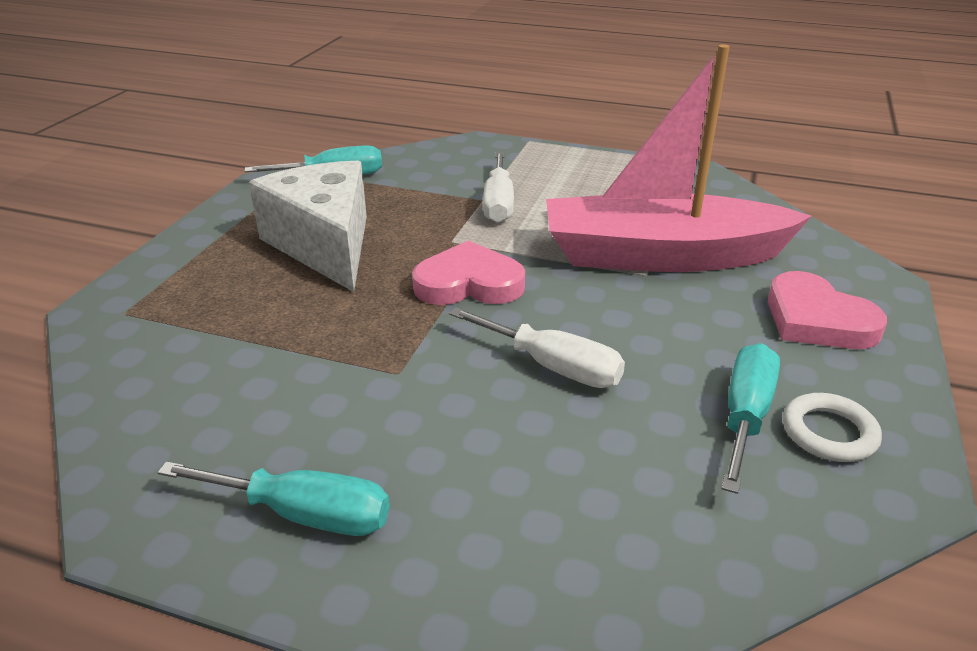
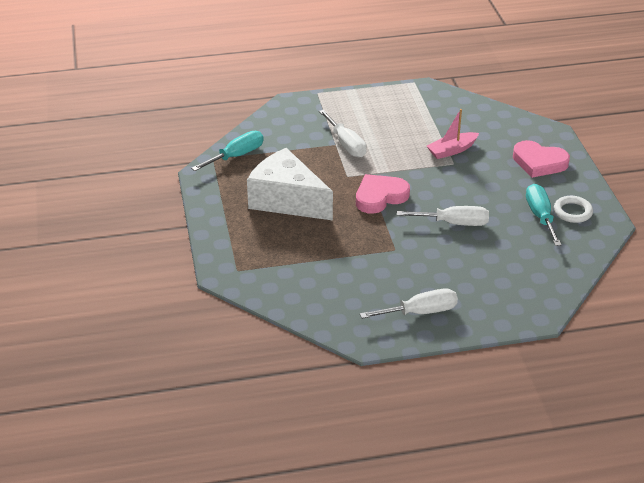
camera: 30 degrees left, 5 degrees up
turquoise screwdriver [157,461,390,536] -> white screwdriver [360,289,458,319]
pink boat [546,45,812,272] -> pink boat [427,109,479,159], size x0.43

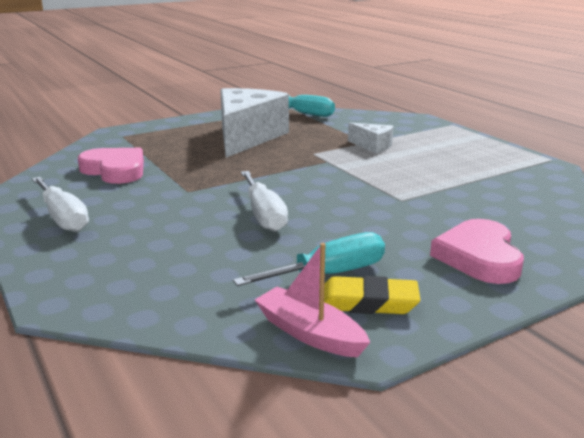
camera: 70 degrees right, 15 degrees down
white screwdriver [319,110,367,157] -> white cheese [348,123,393,153]
pink heart [356,174,410,214] -> pink heart moved to [78,148,144,184]
pink boat [427,109,479,159] -> pink boat moved to [255,243,370,357]
white ring [554,196,593,223] -> yellow eraser [324,276,420,314]

